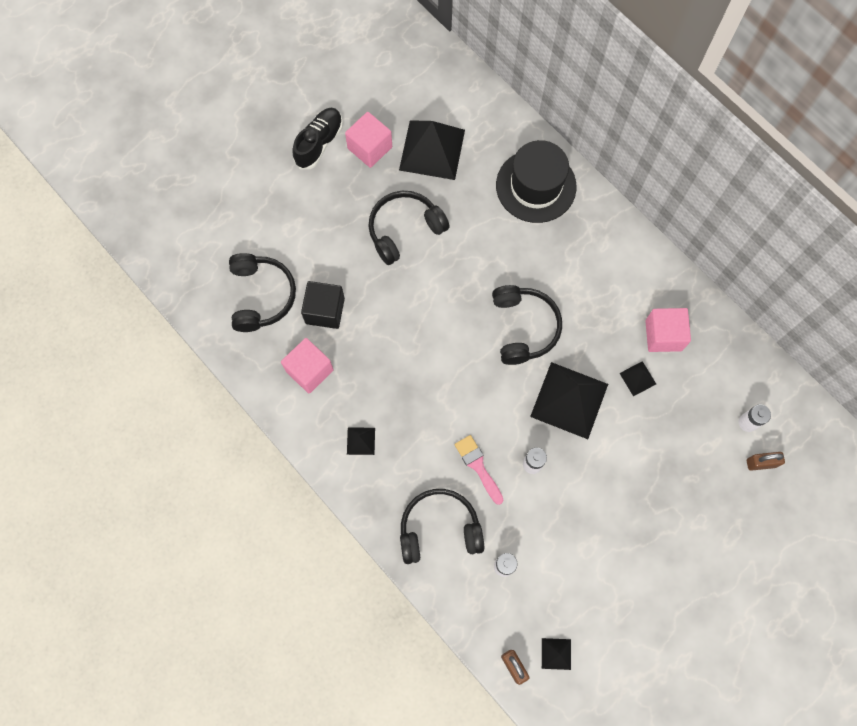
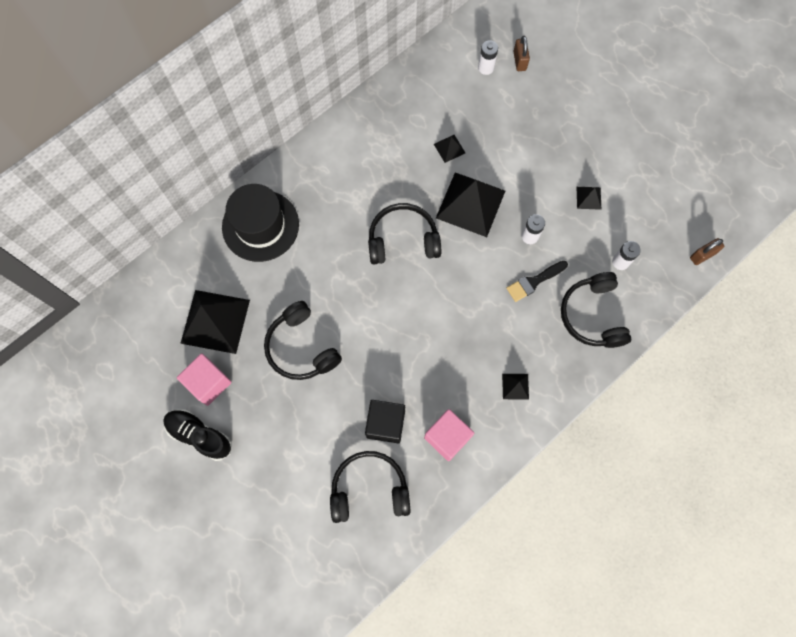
camera: 90 degrees left, 0 degrees up
pink brush [455,435,503,505] -> black brush [506,261,568,302]
black pyramid [542,638,571,670] -> black pyramid moved to [577,187,601,210]
pink cube [645,308,691,352] -> none

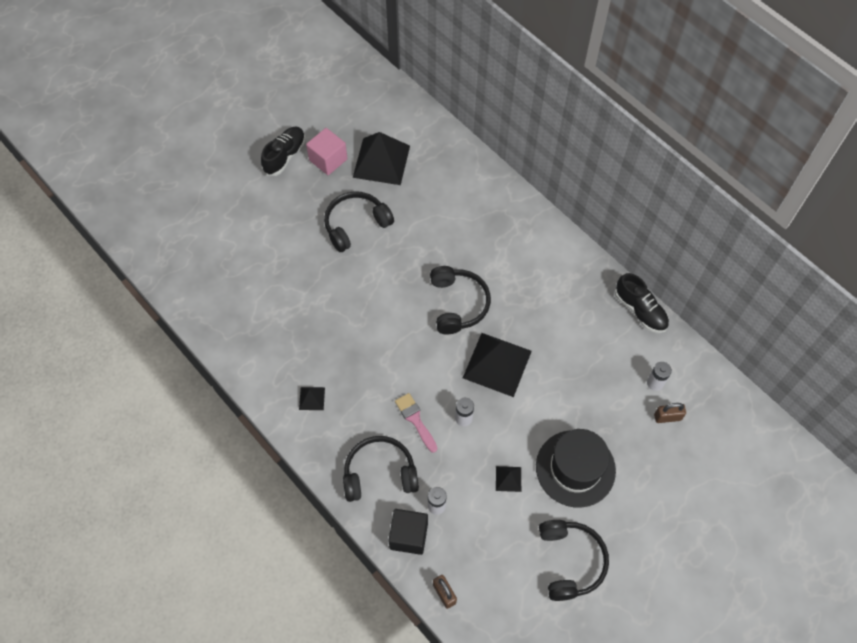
camera: 90 degrees right, 10 degrees down
black hat [222,184,299,262] -> black hat moved to [536,429,616,508]
black headphones [330,451,411,523] -> black headphones moved to [539,520,609,601]
black cube [365,400,405,443] -> black cube moved to [388,509,428,555]
pink cube [424,409,474,461] -> none
black pyramid [434,135,465,163] -> none
black brush [506,261,568,302] -> pink brush [395,393,437,453]
none -> black shoe [615,273,669,333]

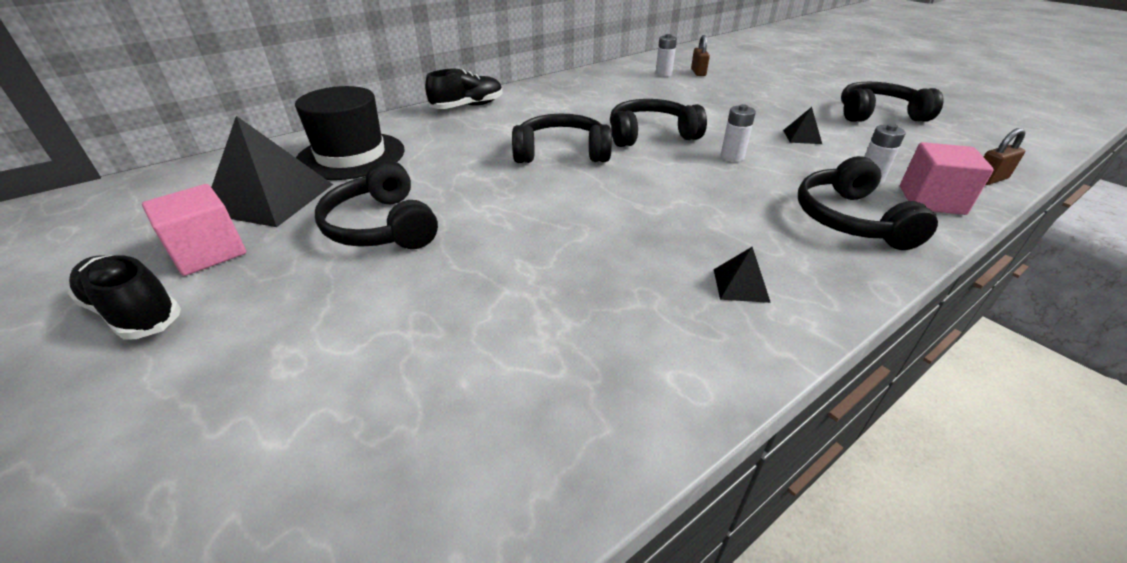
camera: 85 degrees left, 25 degrees down
black cube [388,509,428,555] -> pink cube [900,142,994,215]
pink brush [395,393,437,453] -> none
black pyramid [463,333,532,397] -> black headphones [610,99,707,147]
black hat [536,429,616,508] -> black hat moved to [295,86,405,180]
black shoe [615,273,669,333] -> black shoe moved to [425,69,503,109]

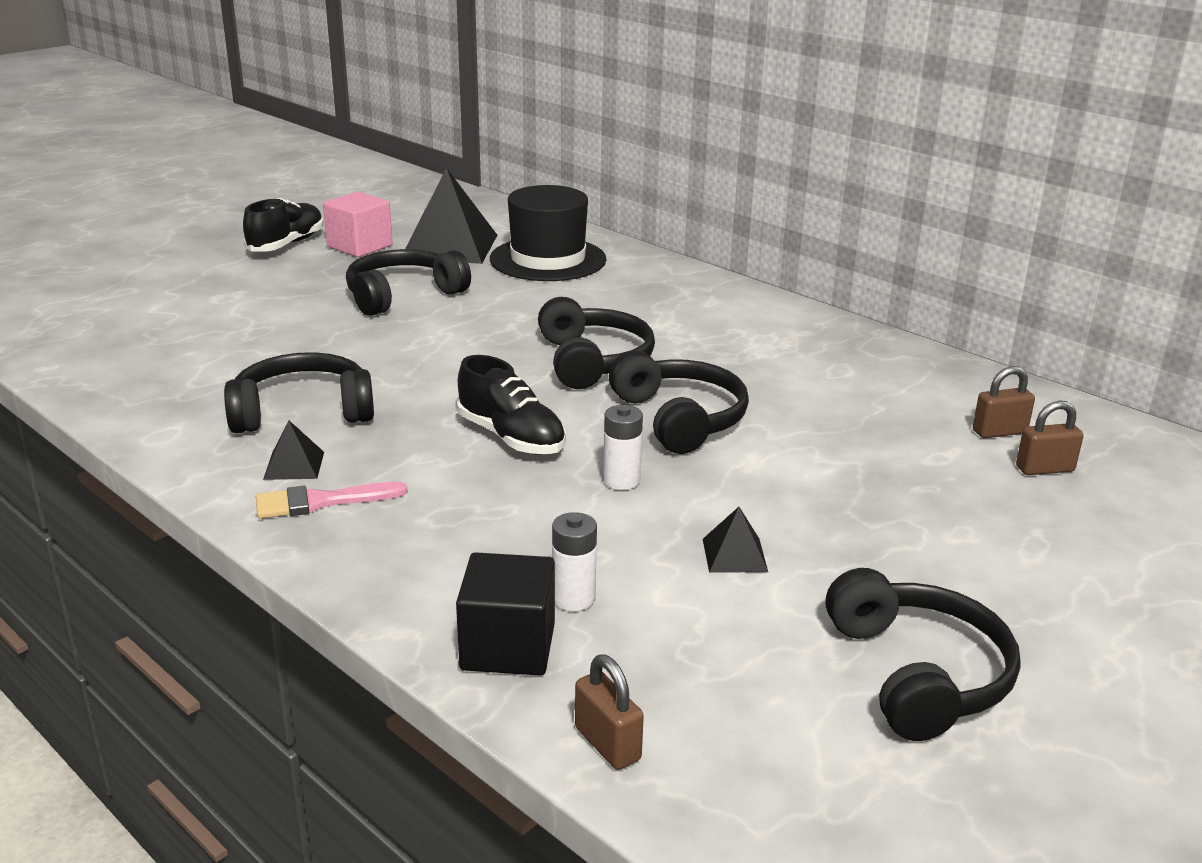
camera: 80 degrees right, 10 degrees down
black shoe [425,69,503,109] -> black shoe moved to [457,355,566,454]
white battery [656,34,677,77] -> brown padlock [973,366,1035,438]
black headphones [798,156,938,250] -> black headphones moved to [224,352,374,433]
pink cube [900,142,994,215] -> black cube [456,552,555,676]
none -> pink brush [256,481,408,519]

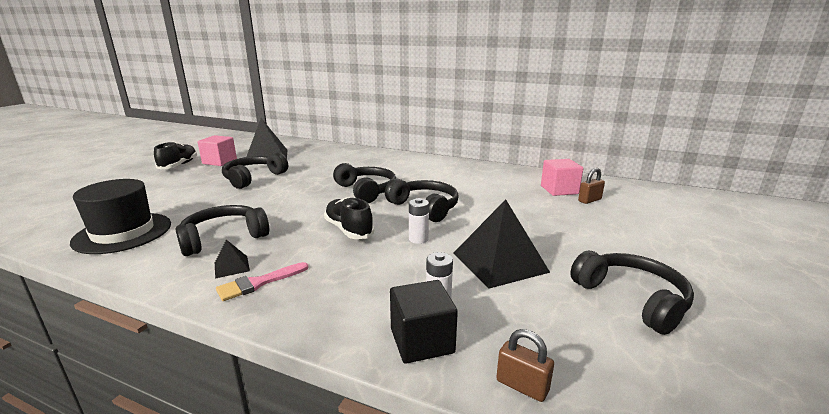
camera: 20 degrees left, 5 degrees down
black shoe [457,355,566,454] -> black shoe turned 150 degrees counterclockwise [324,197,374,239]
black hat [490,185,607,281] -> black hat moved to [70,179,171,254]
black pyramid [703,507,768,573] -> black pyramid [454,199,550,289], size x2.24
brown padlock [973,366,1035,438] -> pink cube [541,159,583,196]

